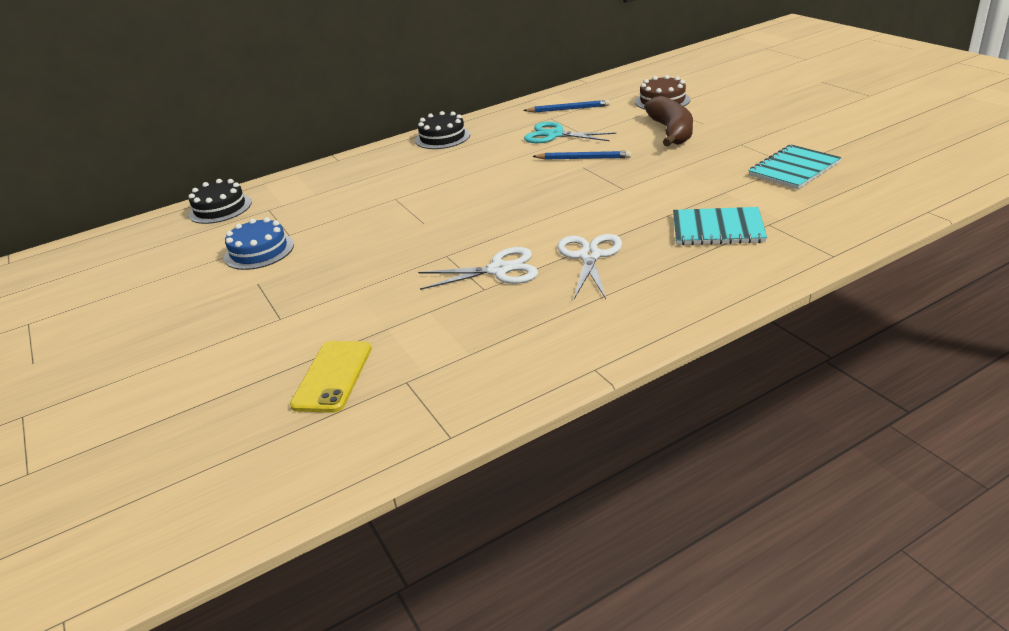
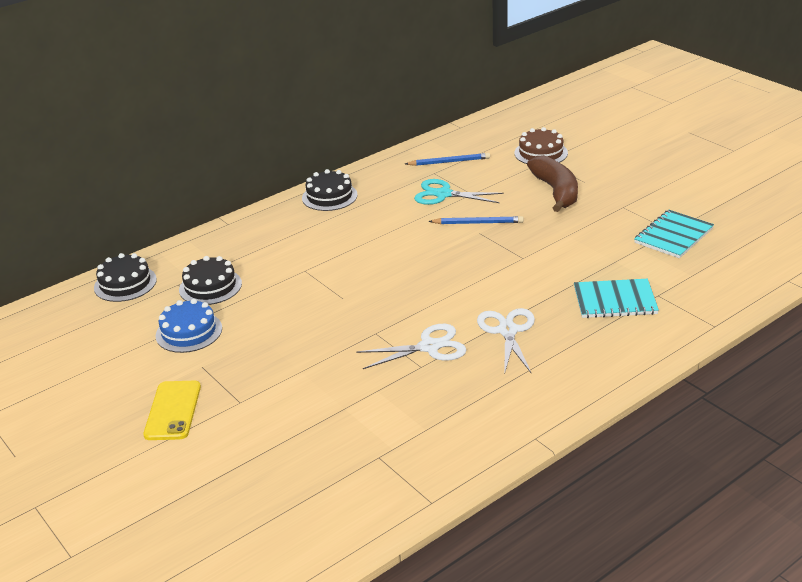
camera: 10 degrees left, 0 degrees up
yellow phone [290,341,372,413] -> yellow phone moved to [143,381,201,440]
none -> black cake [179,256,242,305]

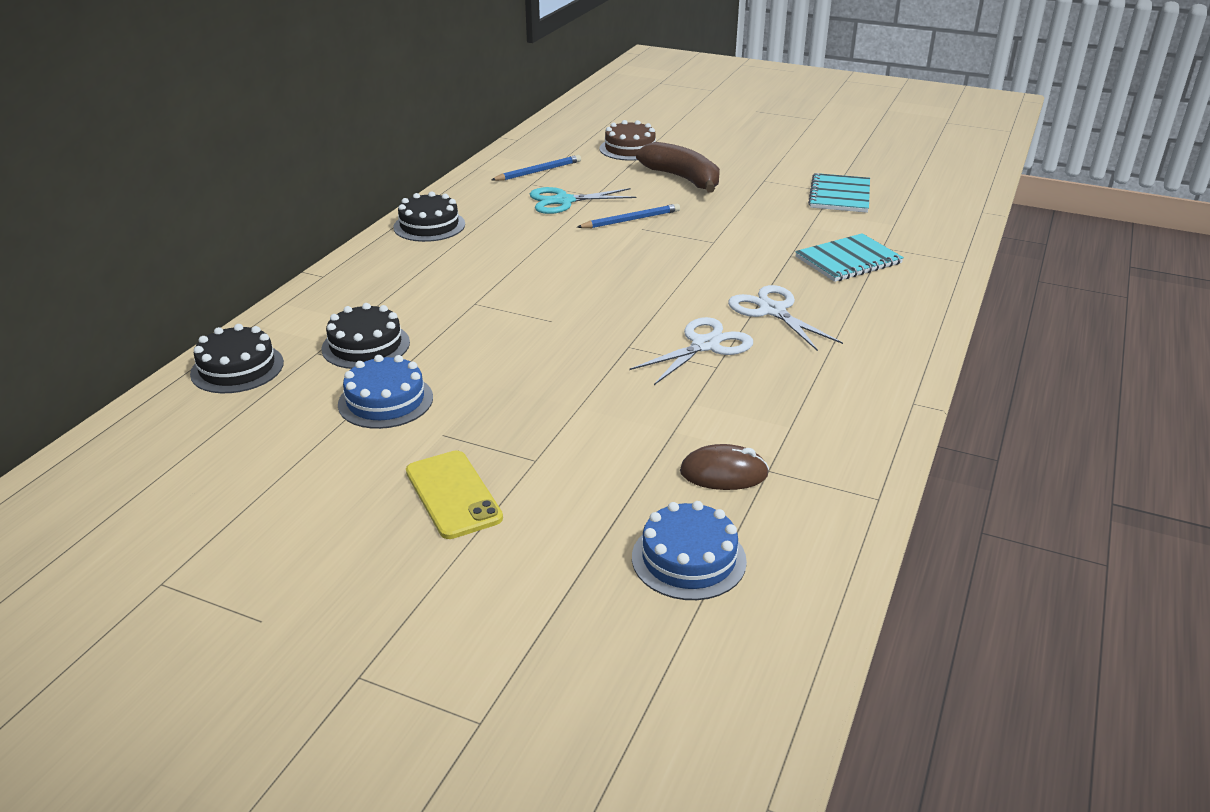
camera: 30 degrees left, 0 degrees up
none -> blue cake [632,501,747,600]
none -> brown mouse [680,444,769,490]

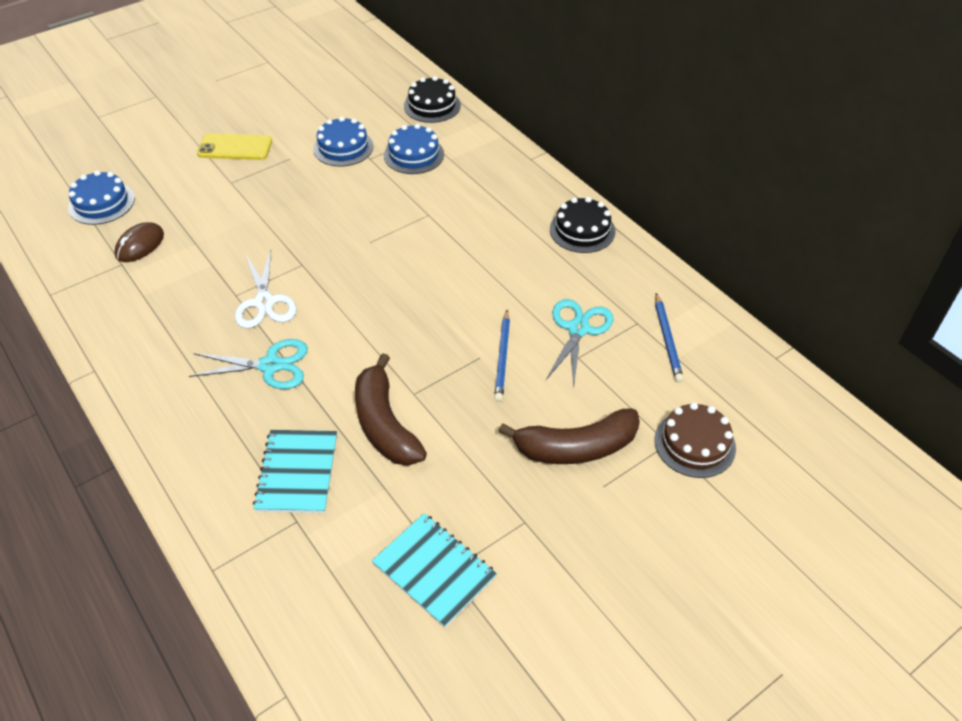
camera: 120 degrees right, 15 degrees up
black cake [322,303,410,369] -> blue cake [384,124,444,174]
white scissors [728,285,843,351] -> turquoise scissors [189,339,308,389]
none -> brown banana [355,353,427,466]

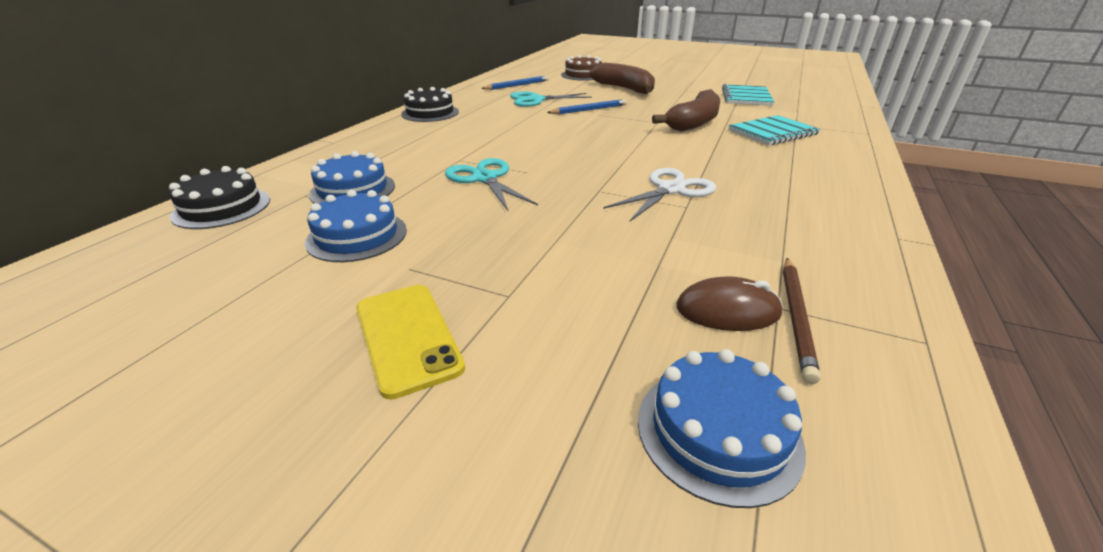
camera: 120 degrees left, 15 degrees down
turquoise scissors [189,339,308,389] -> turquoise scissors moved to [445,158,538,210]
none -> brown pencil [783,258,821,384]

